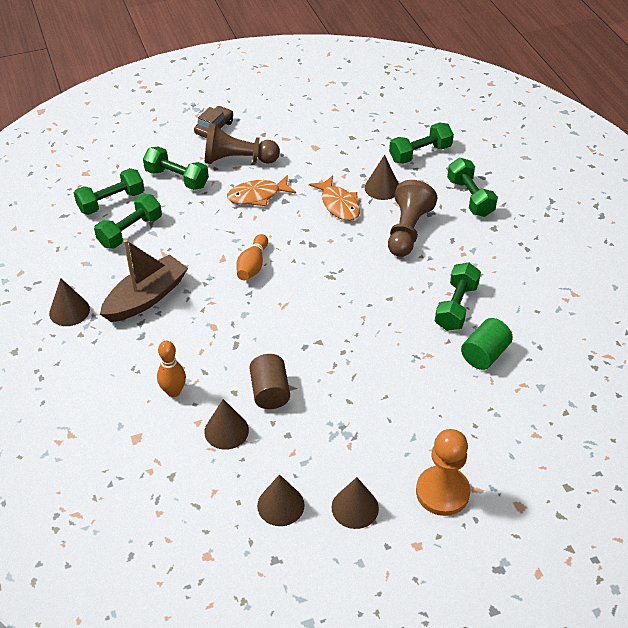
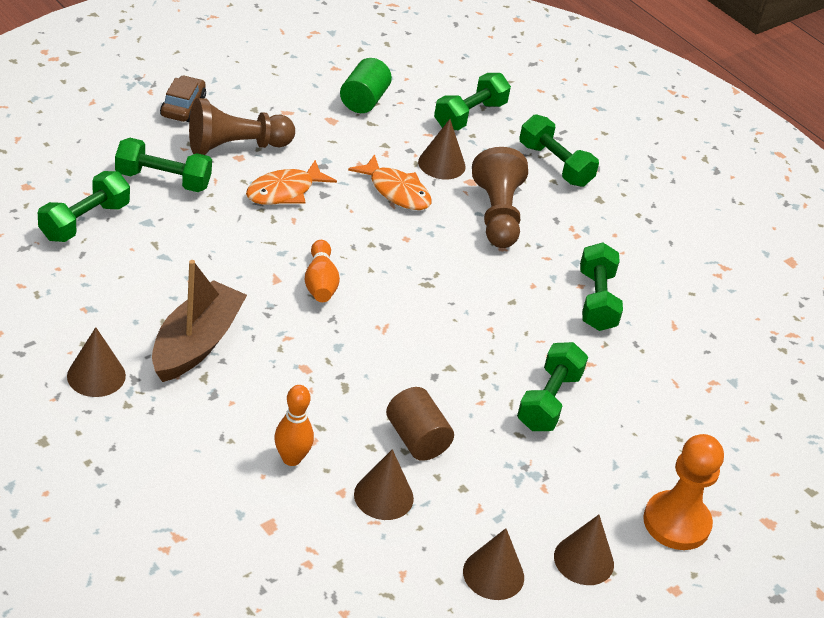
camera: 25 degrees left, 5 degrees down
green dumbbell [94,194,162,248] -> green dumbbell moved to [517,342,588,431]
green cylinder [461,318,513,370] -> green cylinder moved to [340,58,392,113]

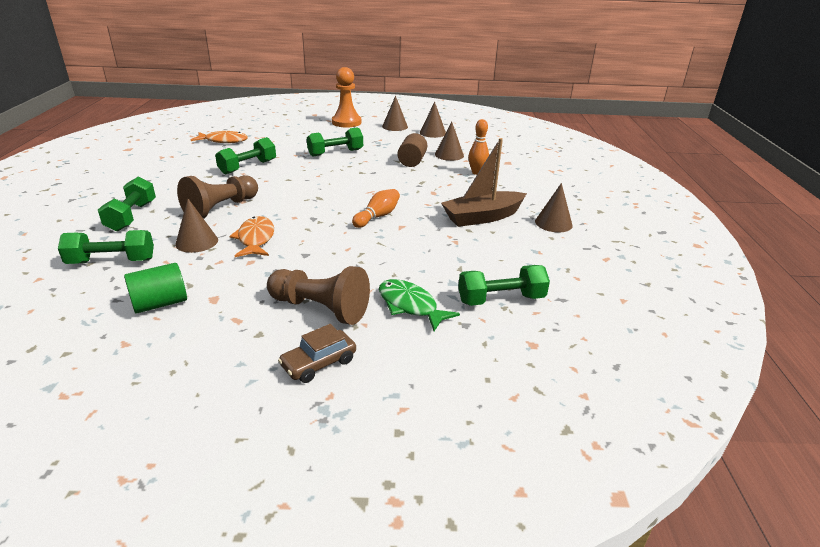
camera: 135 degrees left, 10 degrees down
green dumbbell [115,138,212,192] -> green fish [379,279,460,331]
orange fish [246,160,337,205] -> orange fish moved to [191,131,248,143]

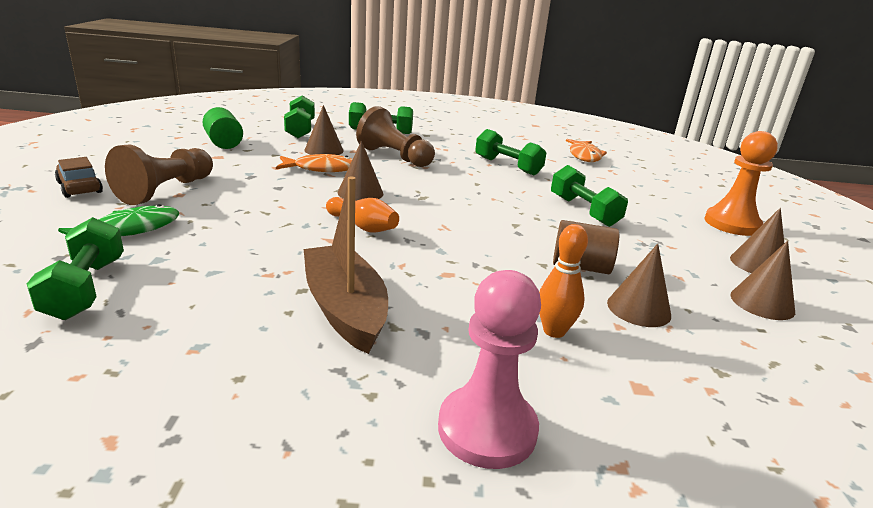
camera: 90 degrees right, 5 degrees down
brown cone [535,183,573,232] -> brown cone moved to [338,141,383,201]
none -> pink pawn [438,270,541,469]

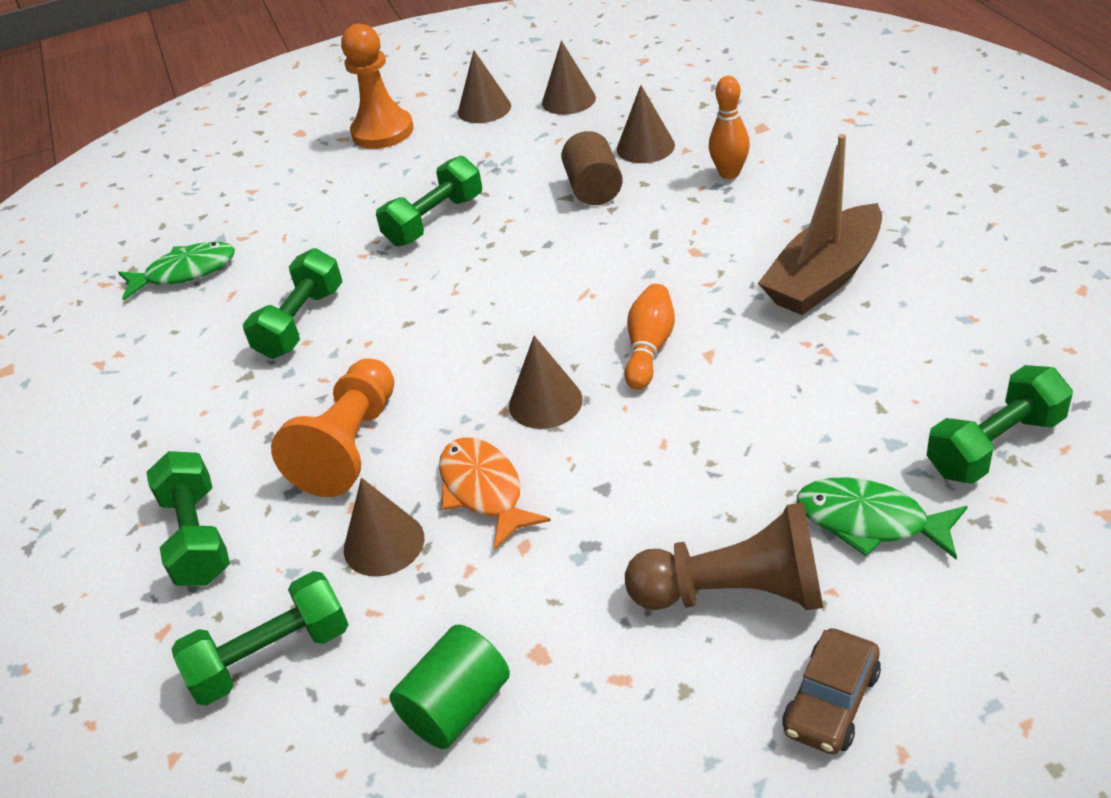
camera: 105 degrees left, 15 degrees up
brown pawn [356,106,435,167] -> orange pawn [271,358,394,497]
pink pawn [438,270,541,469] -> none
orange fish [566,139,607,162] -> green fish [118,242,235,301]

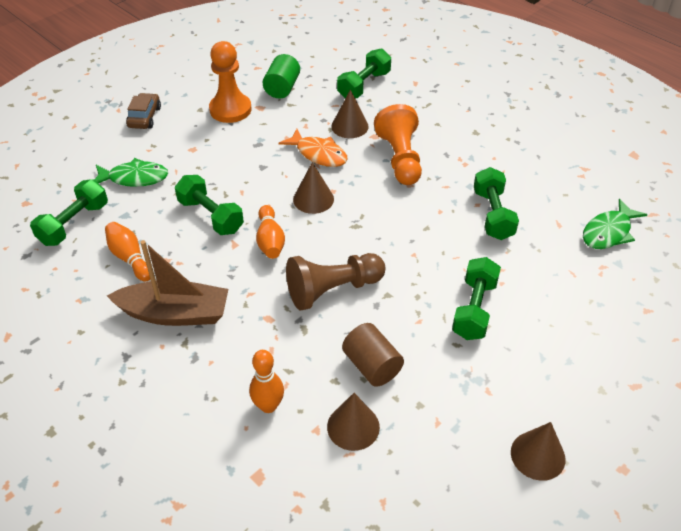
camera: 150 degrees right, 5 degrees up
green dumbbell [147,451,230,586] -> green dumbbell moved to [175,175,244,235]
orange pawn [341,24,414,149] -> orange pawn moved to [209,41,252,123]
brown cone [542,40,596,115] -> none
brown pawn [625,502,823,610] -> brown pawn moved to [286,253,385,311]
brown boat [758,134,882,315] -> brown boat turned 75 degrees clockwise [107,240,228,326]
none -> orange bowling pin [105,222,151,282]

